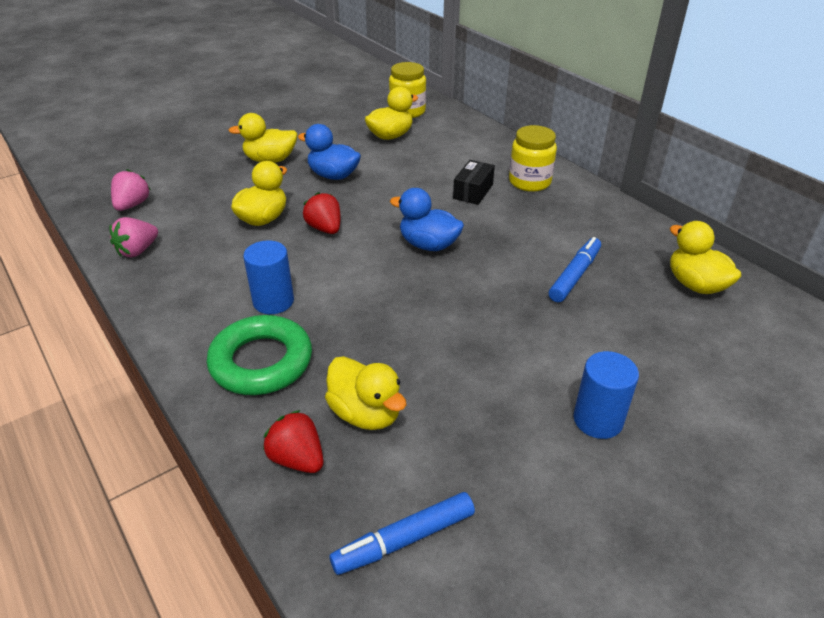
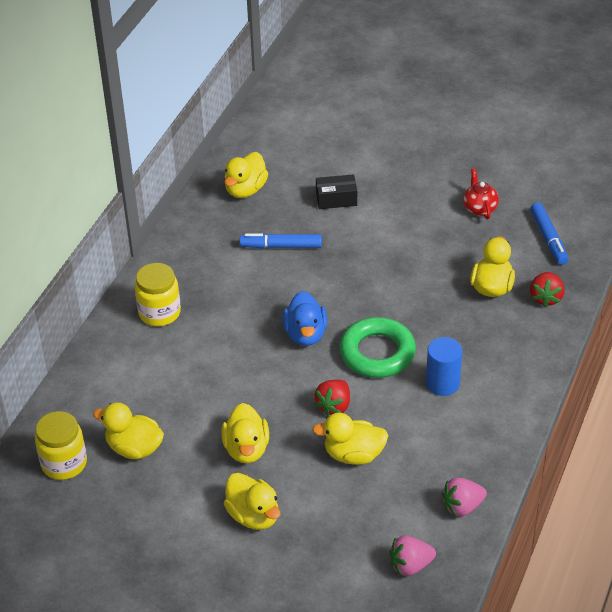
camera: 120 degrees left, 5 degrees up
pink strawberry [110,217,158,257] -> pink strawberry turned 150 degrees clockwise [442,478,487,517]
green ring [207,315,312,395] -> green ring moved to [339,317,416,378]
blue duck [298,124,361,180] -> yellow duck [221,403,269,463]
blue marker [330,492,475,575] -> blue marker turned 45 degrees clockwise [530,203,569,265]
black box [453,160,495,205] -> black box moved to [316,174,357,209]
blue cylinder [573,351,639,439] -> none
none -> red teapot [463,169,499,219]

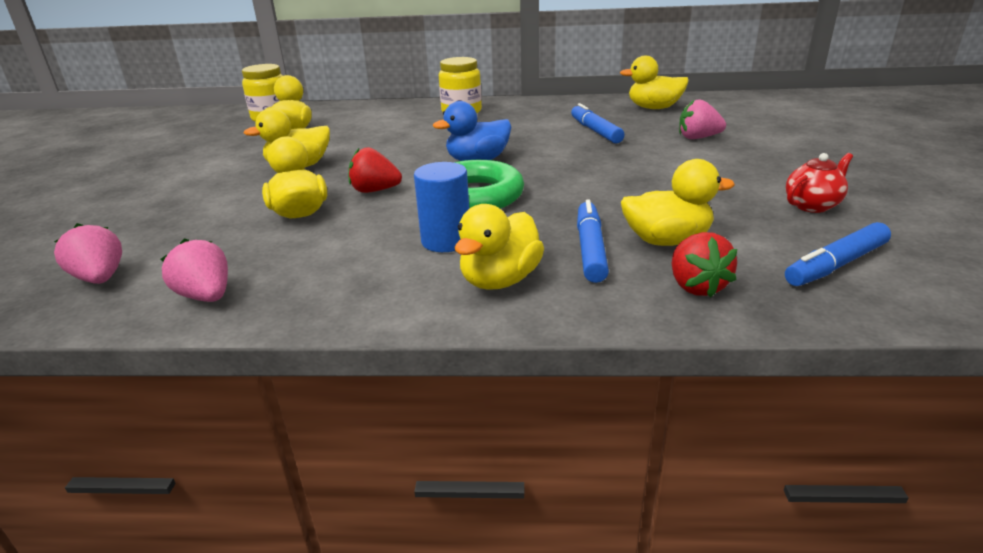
camera: 70 degrees right, 15 degrees down
yellow duck [224,473,280,530] -> yellow duck moved to [455,204,544,290]
black box [316,174,357,209] -> pink strawberry [679,99,726,139]
red strawberry [530,272,565,307] -> red strawberry turned 90 degrees counterclockwise [672,232,737,298]
none -> blue marker [577,199,609,283]

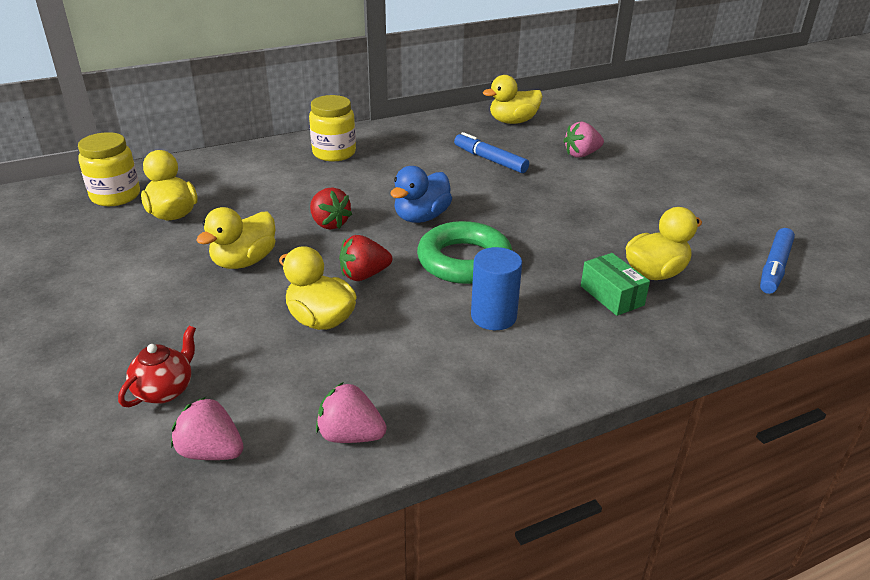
camera: 30 degrees left, 5 degrees up
yellow duck [455,204,544,290] -> none
blue marker [577,199,609,283] -> green box [581,253,650,316]
red strawberry [672,232,737,298] -> red strawberry moved to [310,187,352,230]
red teapot [786,153,853,213] -> red teapot moved to [118,325,196,407]

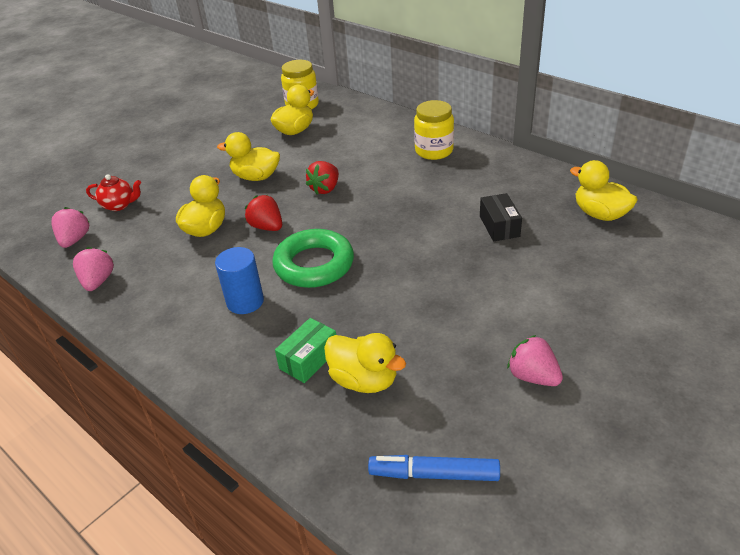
camera: 70 degrees right, 5 degrees up
blue duck [390,166,452,223] -> none
blue marker [454,132,529,173] -> black box [480,193,522,241]
pink strawberry [563,122,604,158] -> pink strawberry moved to [507,335,563,386]

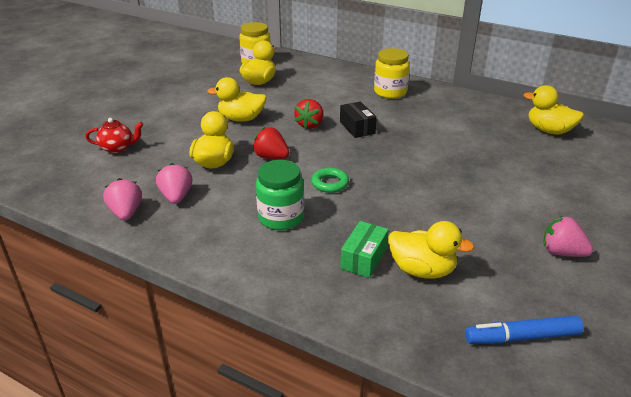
camera: 15 degrees left, 5 degrees down
pink strawberry [51,207,90,248] -> pink strawberry moved to [156,163,192,204]
blue cylinder [215,247,264,314] -> green jar [256,160,304,230]
green ring [272,229,354,288] -> green ring [312,168,349,193], size x0.51
black box [480,193,522,241] -> black box moved to [340,101,377,138]

